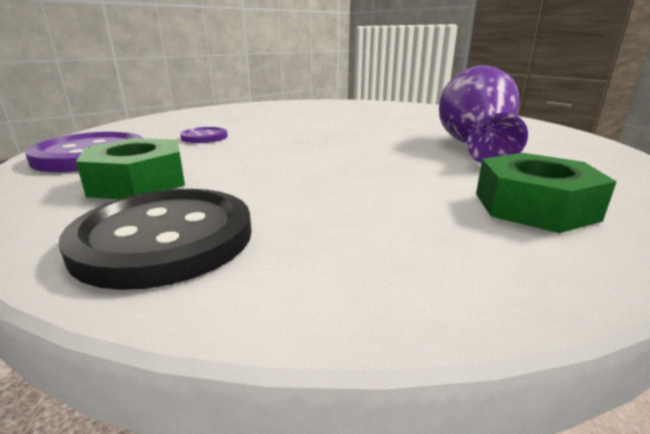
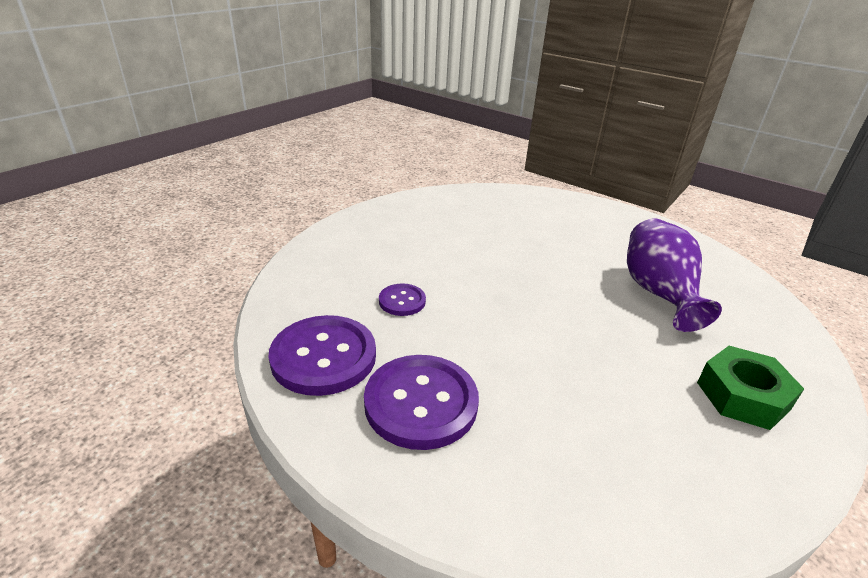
camera: 15 degrees left, 10 degrees up
black button [59,189,252,290] -> none
green nut [76,138,185,199] -> purple button [364,355,479,450]

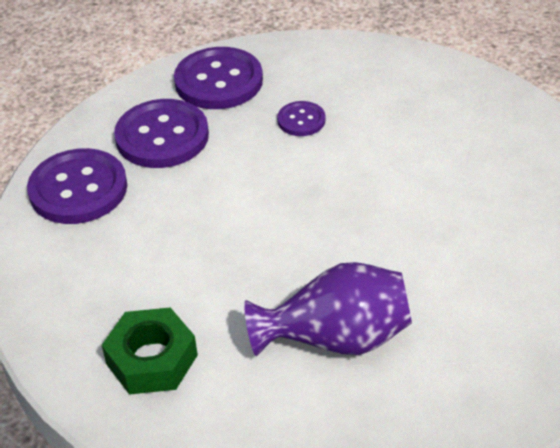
camera: 95 degrees right, 10 degrees up
none -> purple button [27,148,127,224]

